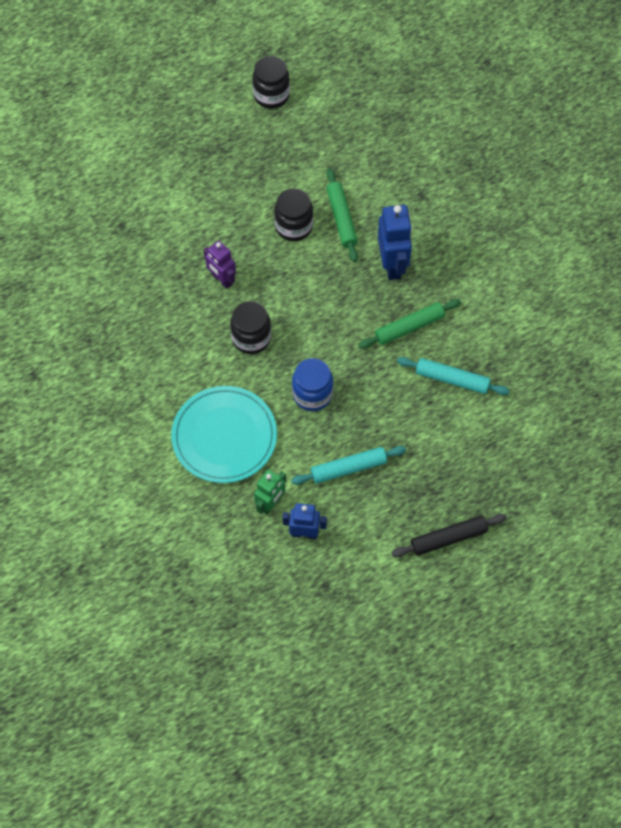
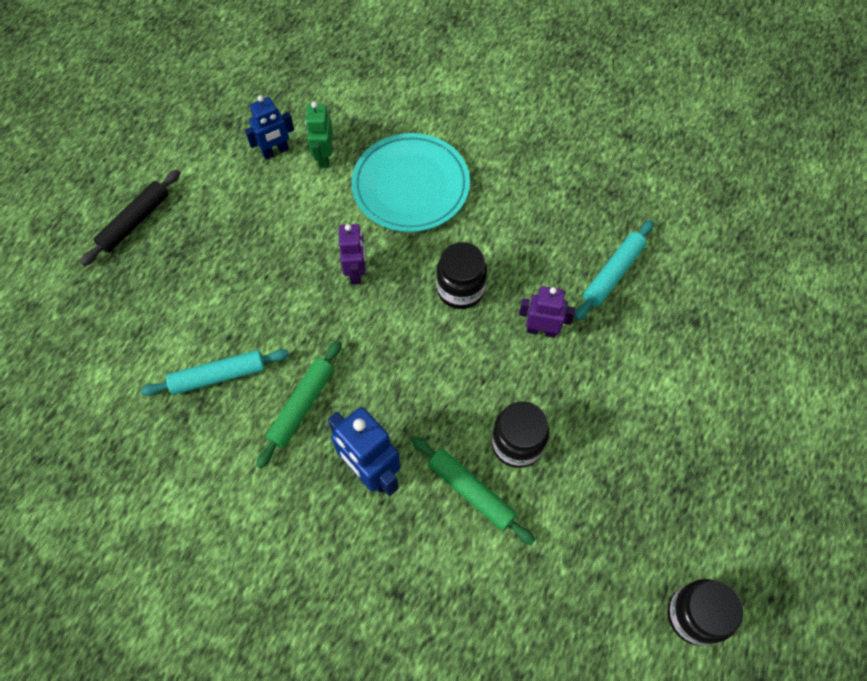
camera: 145 degrees right, 0 degrees up
turquoise rolling pin [291,446,406,485] -> turquoise rolling pin moved to [575,220,654,320]
blue jar [292,358,333,411] -> purple robot [339,224,365,285]

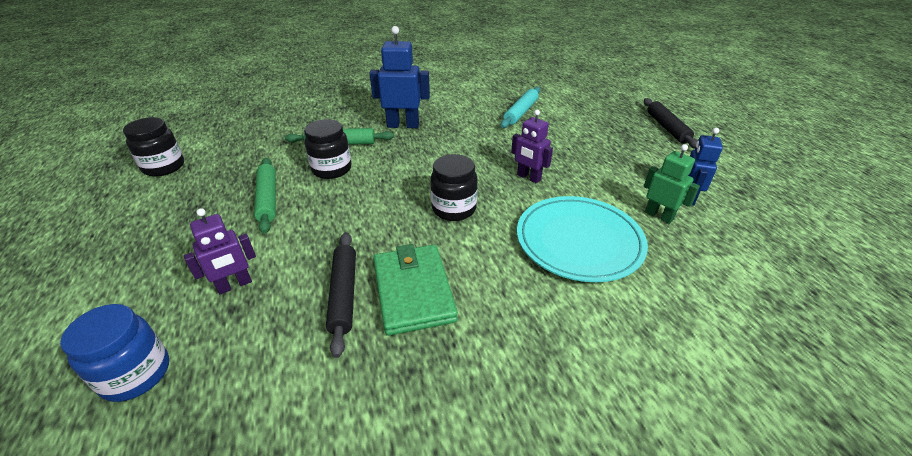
camera: 135 degrees right, 25 degrees down
green rolling pin [256,340,342,469] -> green rolling pin moved to [254,158,276,234]
purple robot [519,286,575,338] -> purple robot moved to [184,208,256,294]
turquoise rolling pin [575,220,654,320] -> black rolling pin [326,232,356,358]
none -> blue jar [60,304,169,402]
none -> green wallet [373,244,458,336]

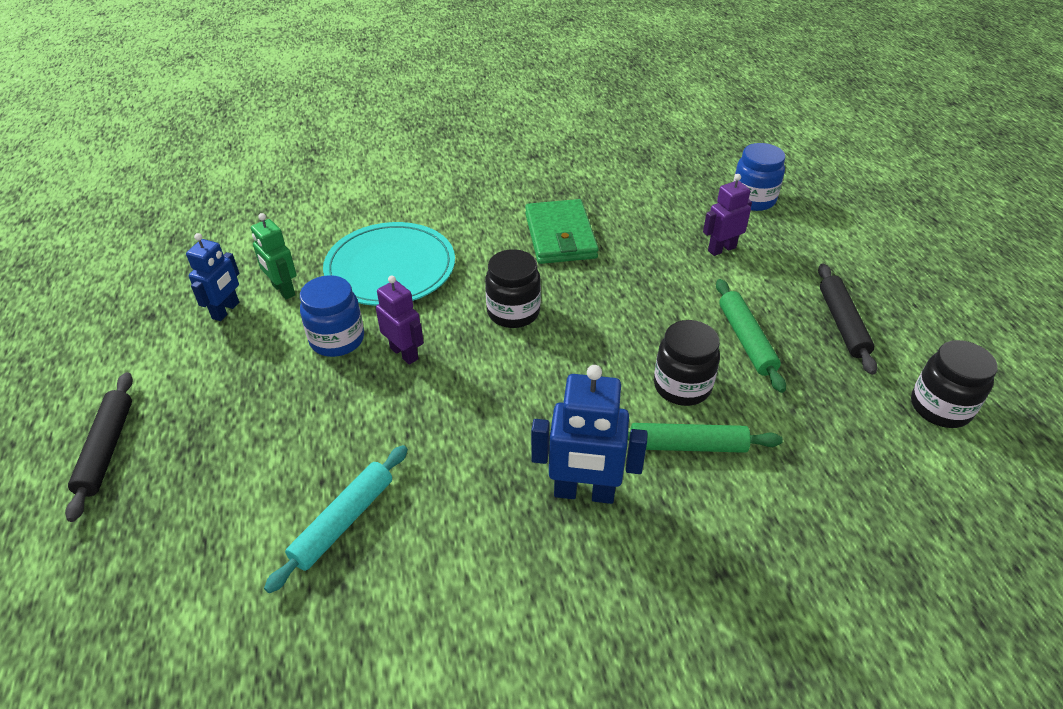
camera: 175 degrees left, 5 degrees up
black rolling pin [326,232,356,358] -> black rolling pin moved to [818,264,877,375]
none -> blue jar [300,275,364,357]

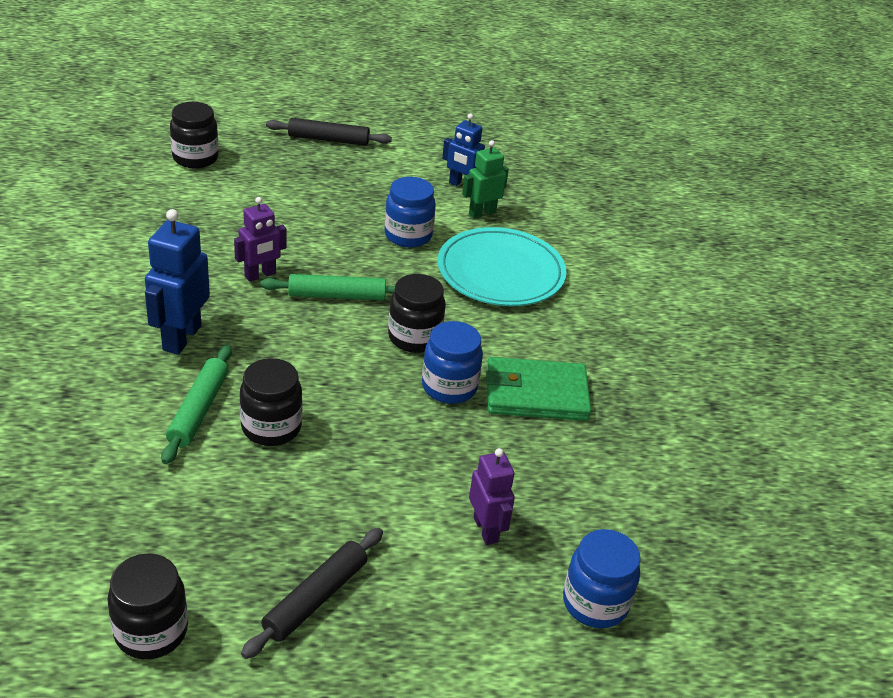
camera: 95 degrees right, 5 degrees down
turquoise rolling pin [264,445,408,593] -> none
purple robot [376,275,424,365] -> purple robot moved to [234,197,286,282]
green rolling pin [716,279,786,393] -> green rolling pin moved to [261,274,395,300]
black rolling pin [818,264,877,375] -> black rolling pin turned 60 degrees counterclockwise [241,528,383,659]
none -> black jar [170,102,219,168]
none -> blue jar [422,321,483,404]

